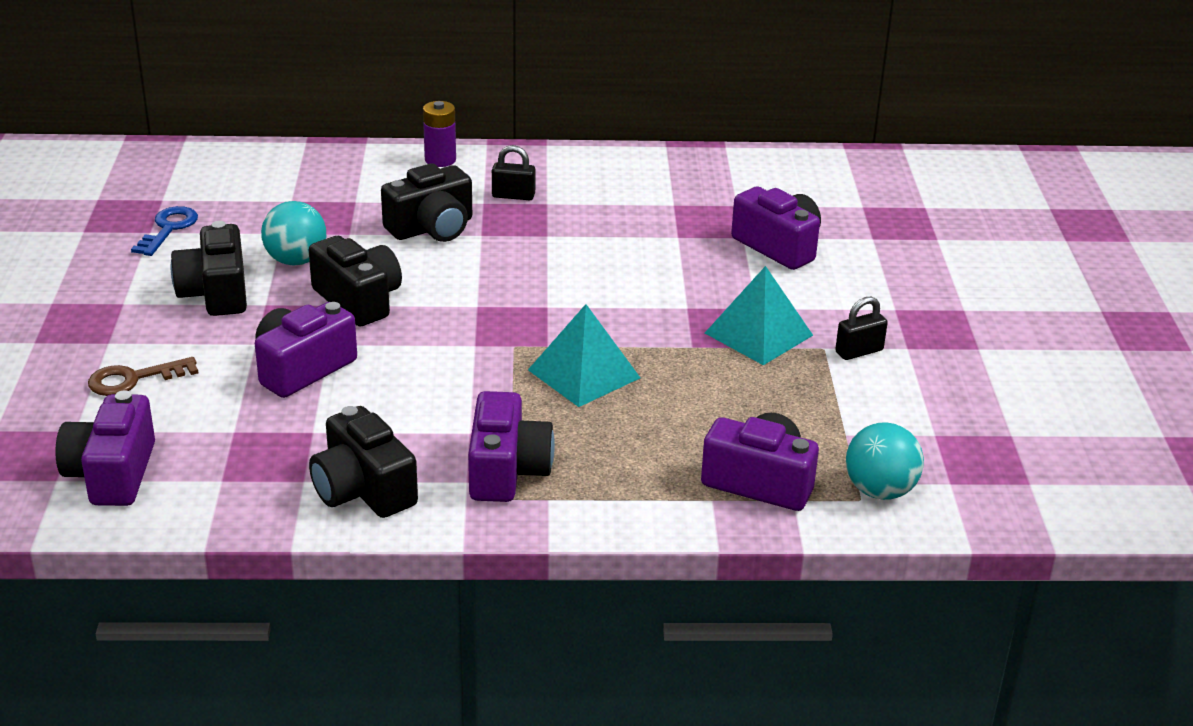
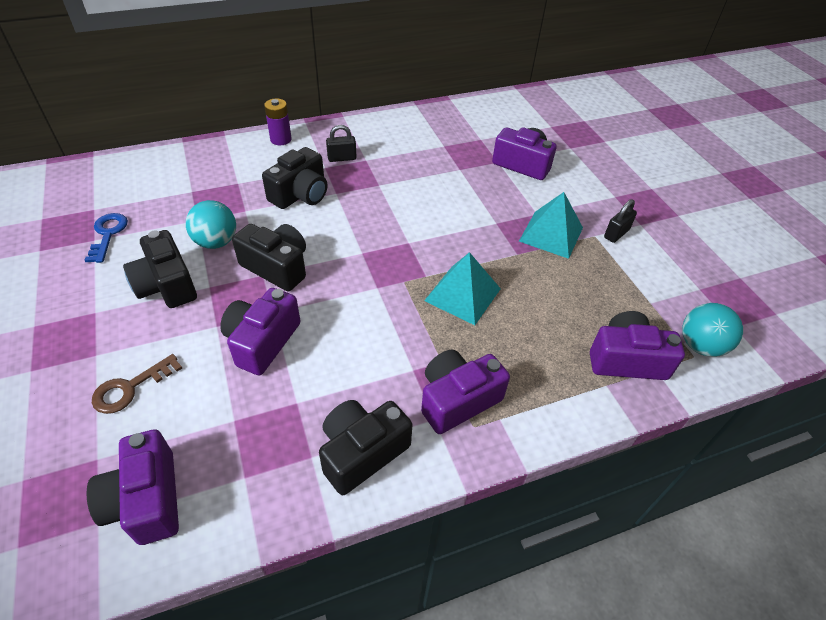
camera: 20 degrees left, 15 degrees up
black camera [309,406,418,518] -> black camera turned 105 degrees clockwise [319,400,412,495]
purple camera [468,391,555,502] -> purple camera turned 105 degrees counterclockwise [421,350,510,434]

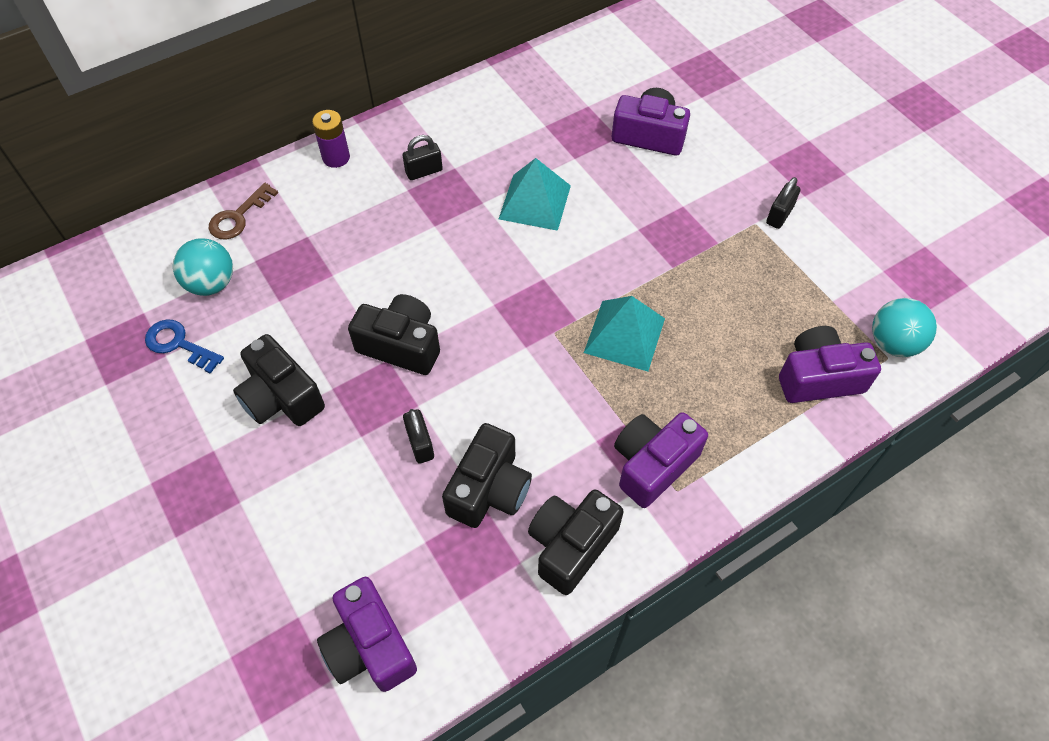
camera: 10 degrees left, 10 degrees up
blue key [84,213,128,263] -> blue key turned 45 degrees counterclockwise [145,319,224,374]
brown key [92,354,182,414] -> brown key moved to [209,183,278,239]
turquoise ball [186,200,236,249] -> turquoise ball moved to [173,238,233,296]
purple camera [220,288,300,375] -> black padlock [403,409,434,463]
black camera [262,147,327,209] -> black camera moved to [442,423,532,528]
turquoise pyramid [519,192,583,259] -> turquoise pyramid moved to [499,158,571,231]

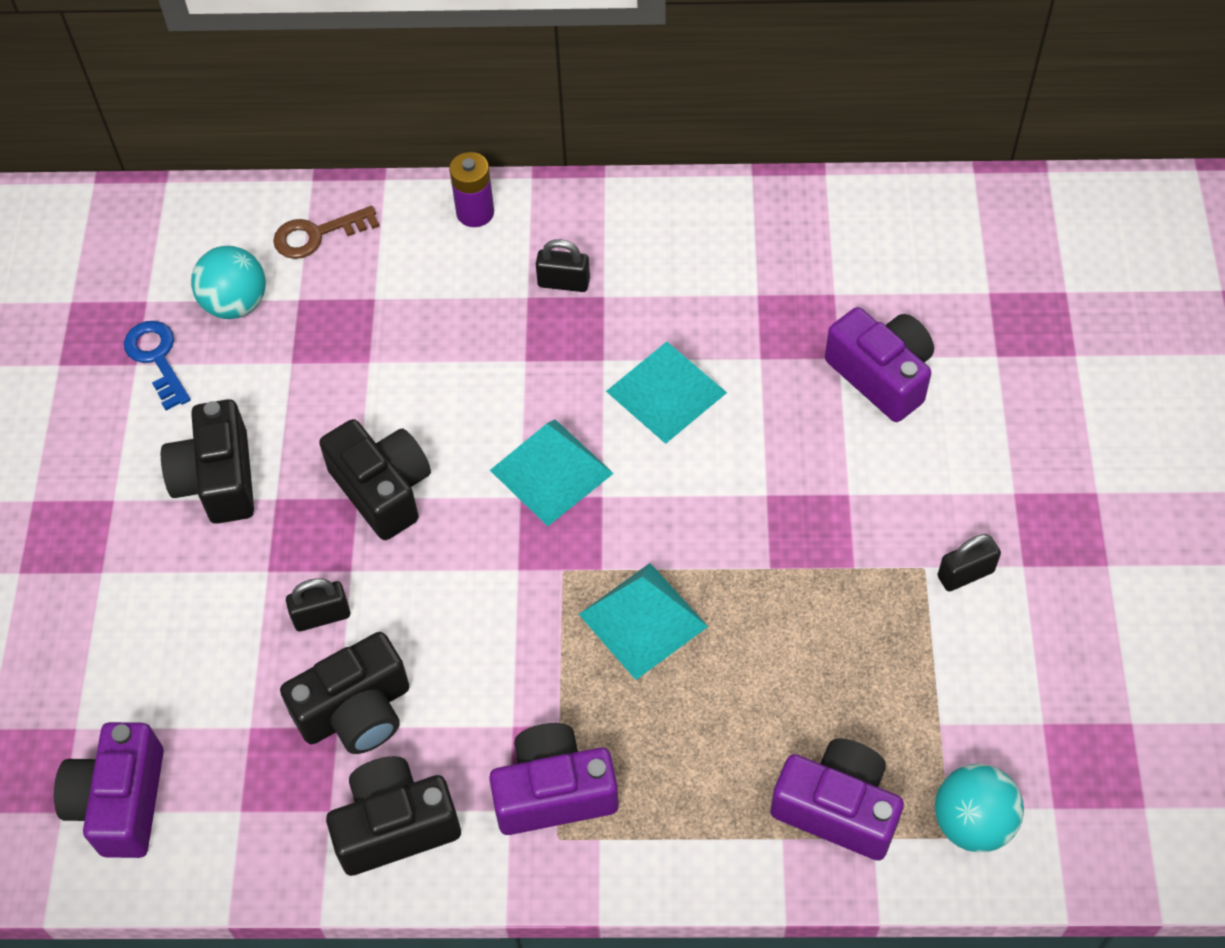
camera: 35 degrees right, 0 degrees up
black padlock [403,409,434,463] -> black padlock turned 60 degrees clockwise [286,578,350,632]
none -> turquoise pyramid [490,419,614,526]

